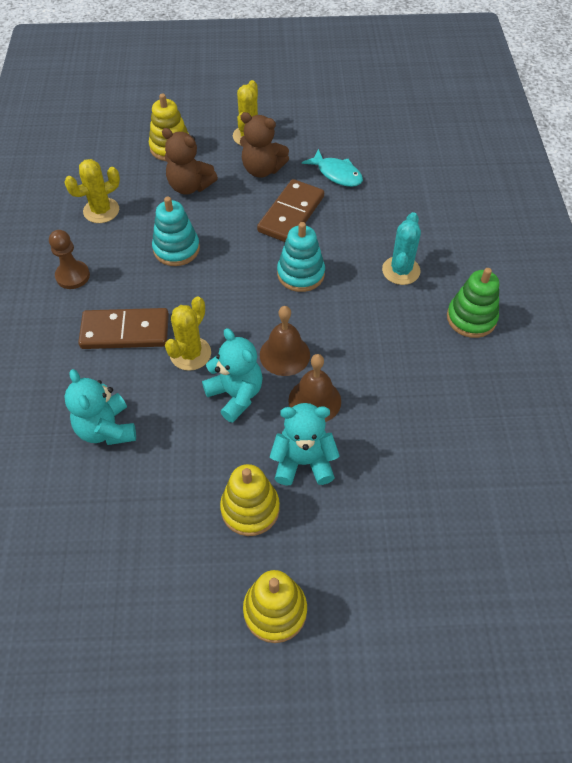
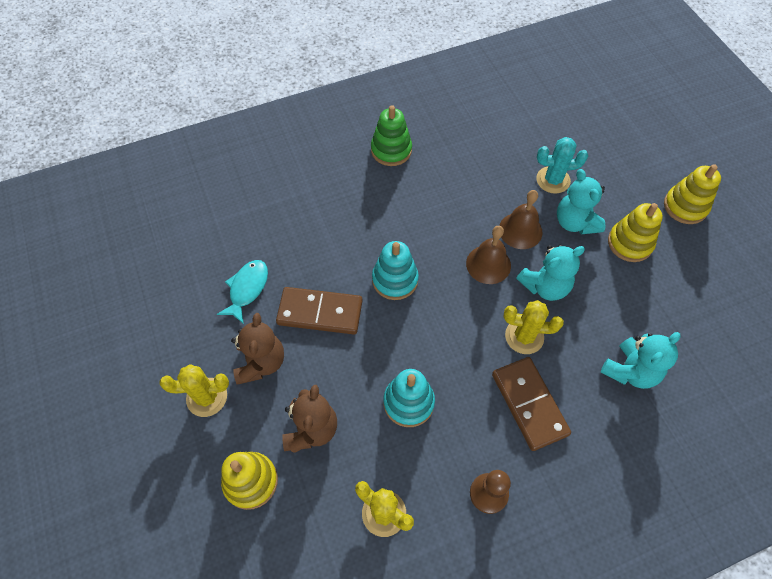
camera: 110 degrees left, 5 degrees up
turquoise teddy bear [202,328,263,423] -> turquoise teddy bear turned 150 degrees counterclockwise [516,245,585,301]
turquoise cactus [382,212,421,285] -> turquoise cactus moved to [536,137,588,194]

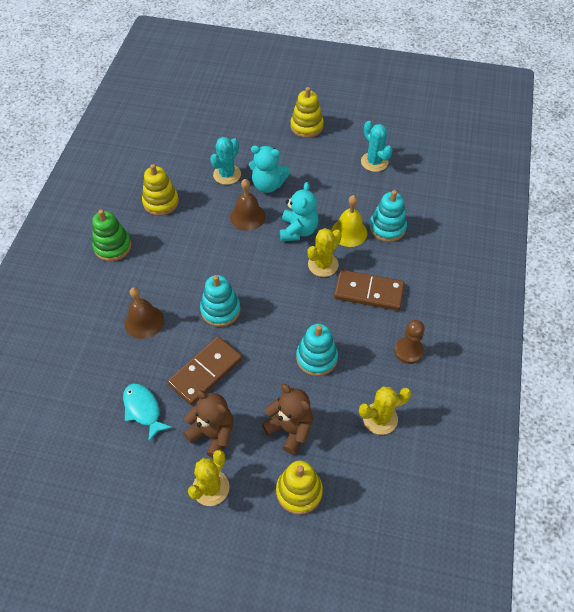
camera: 55 degrees left, 5 degrees down
brown bell [466,226,511,284] -> brown bell moved to [124,287,164,339]
turquoise teddy bear [601,332,681,389] -> turquoise stacking toy [369,190,407,242]
yellow stacking toy [608,203,663,262] -> yellow stacking toy moved to [142,164,179,216]
none -> yellow bell [331,195,367,247]
none -> turquoise cactus [361,121,392,172]

